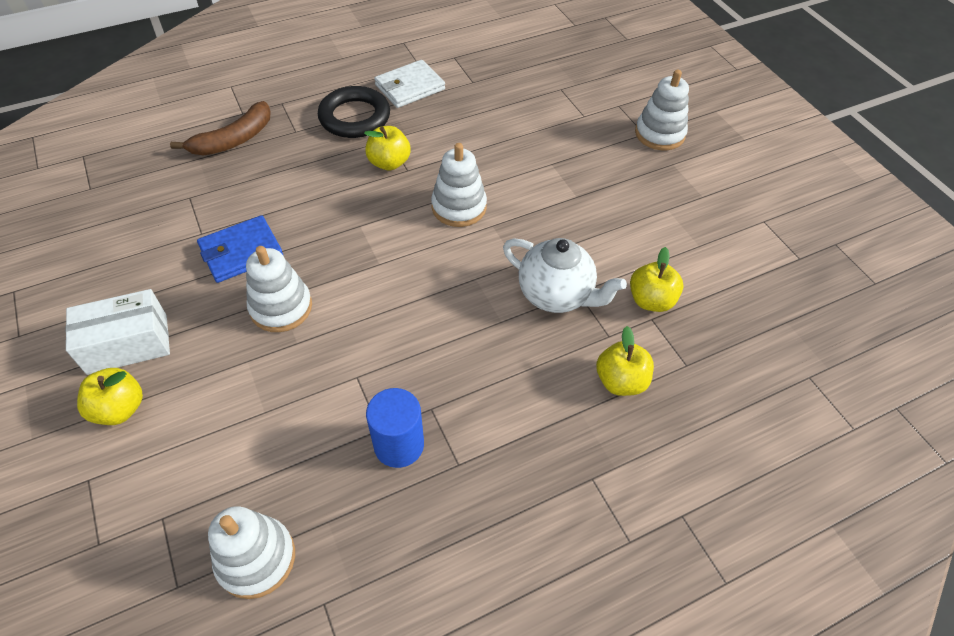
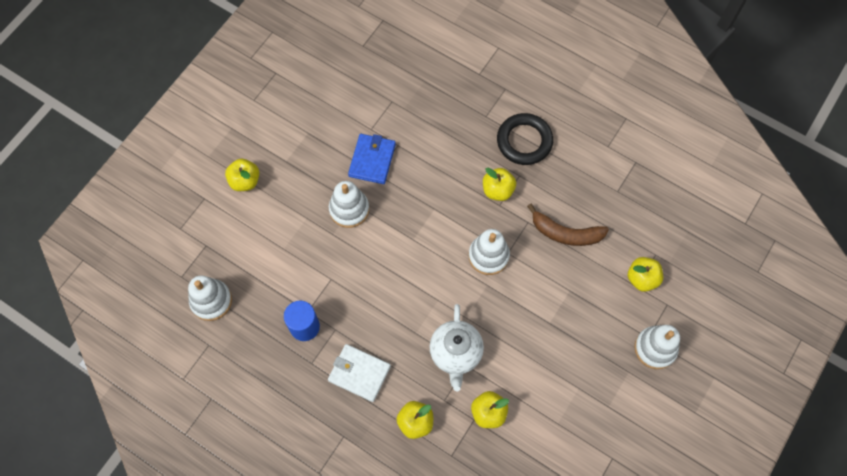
camera: 60 degrees right, 15 degrees up
white box [65,289,170,375] -> none
brown banana [170,101,271,155] -> brown banana moved to [527,204,609,246]
blue wallet [197,215,283,283] -> blue wallet turned 75 degrees clockwise [348,134,396,184]
white wallet [374,60,445,108] -> white wallet moved to [328,344,391,402]
none -> yellow apple [628,257,663,292]

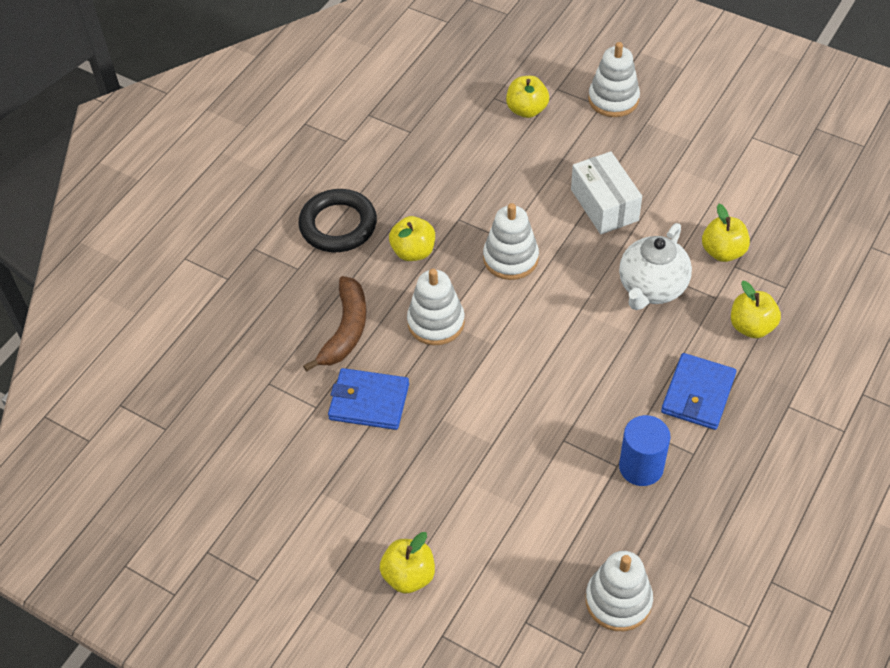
camera: 90 degrees left, 15 degrees down
white wallet [328,344,391,402] -> blue wallet [661,353,736,430]
white stacking toy [329,181,369,228] -> white stacking toy moved to [407,269,465,345]
white teapot [429,304,484,391] -> white teapot turned 120 degrees clockwise [619,223,692,310]
brown banana [527,204,609,246] -> brown banana moved to [303,276,366,372]
none -> white box [571,151,642,234]

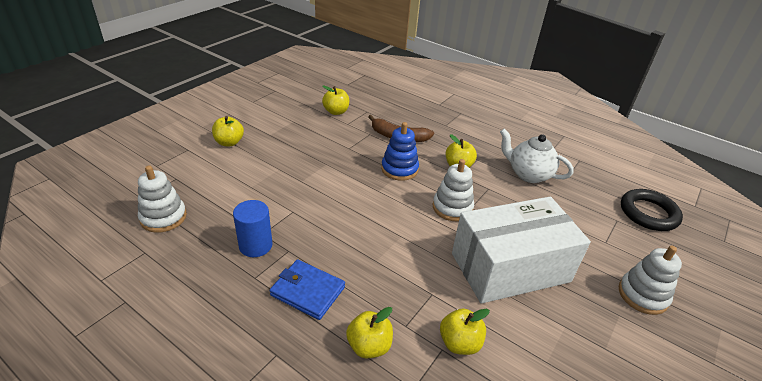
camera: 90 degrees right, 15 degrees down
black ring [298,189,377,252] -> black ring moved to [621,189,683,231]
blue wallet [328,368,409,430] -> none
white stacking toy [407,269,465,345] -> blue stacking toy [381,122,419,181]
yellow apple [506,76,549,118] -> yellow apple moved to [322,85,349,115]
white box [571,151,642,234] -> white box [452,197,591,304], size x1.80
white teapot [619,223,692,310] -> white teapot moved to [500,128,574,183]

